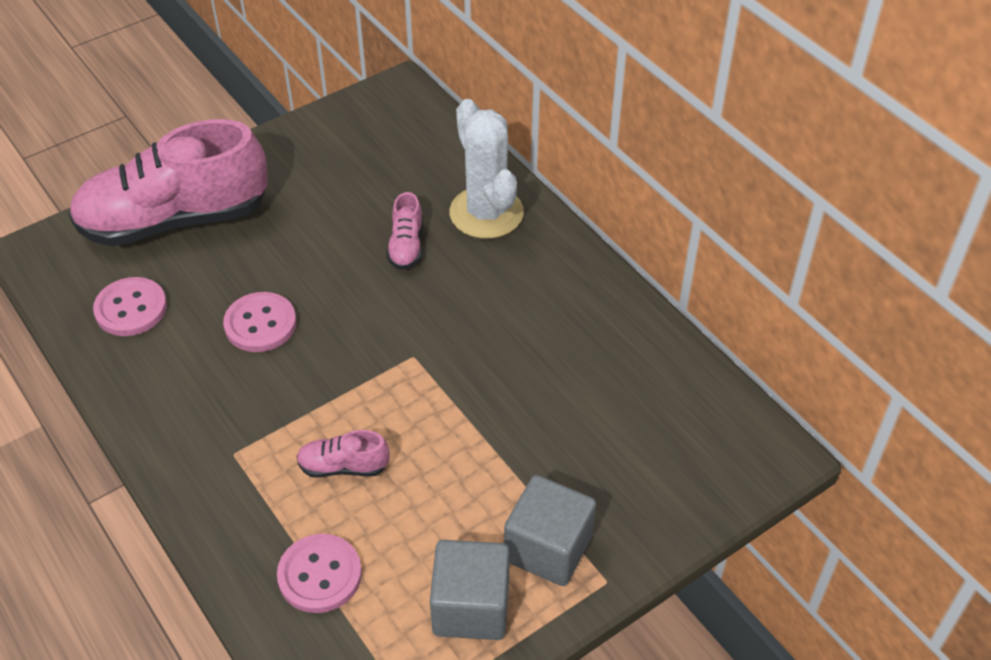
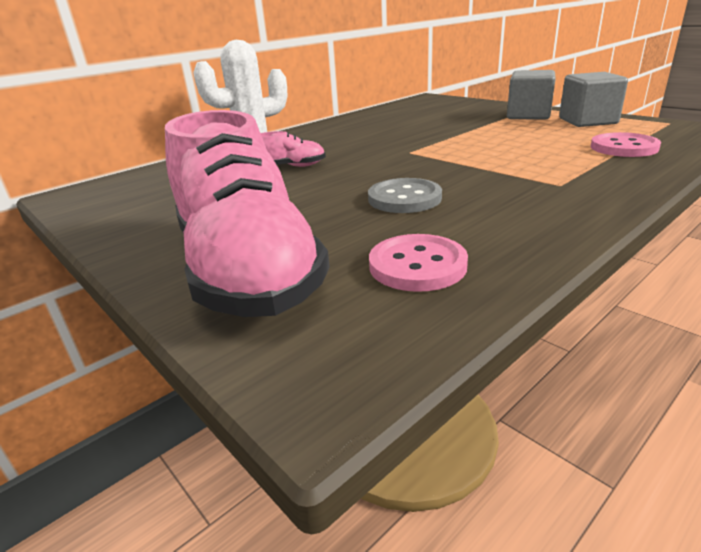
camera: 95 degrees left, 20 degrees down
pink button [223,292,296,352] -> grey button [368,178,442,213]
pink shoe [296,430,390,478] -> none

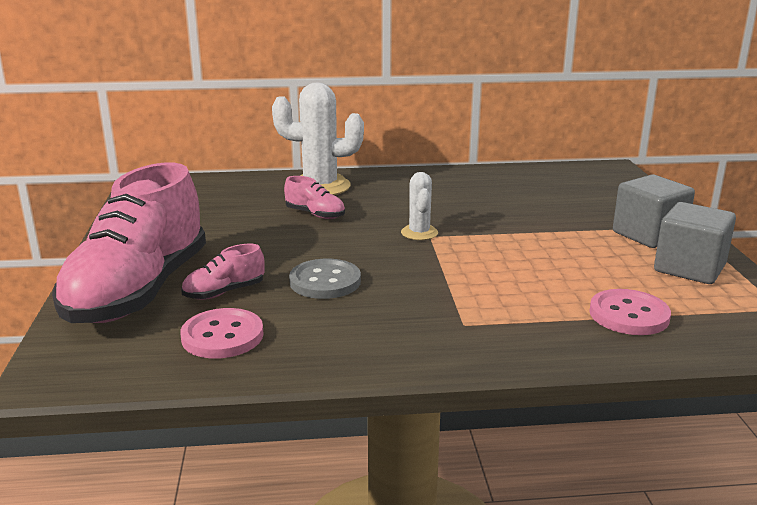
camera: 35 degrees right, 5 degrees down
none -> pink shoe [181,244,265,300]
none -> white cactus [401,172,438,240]

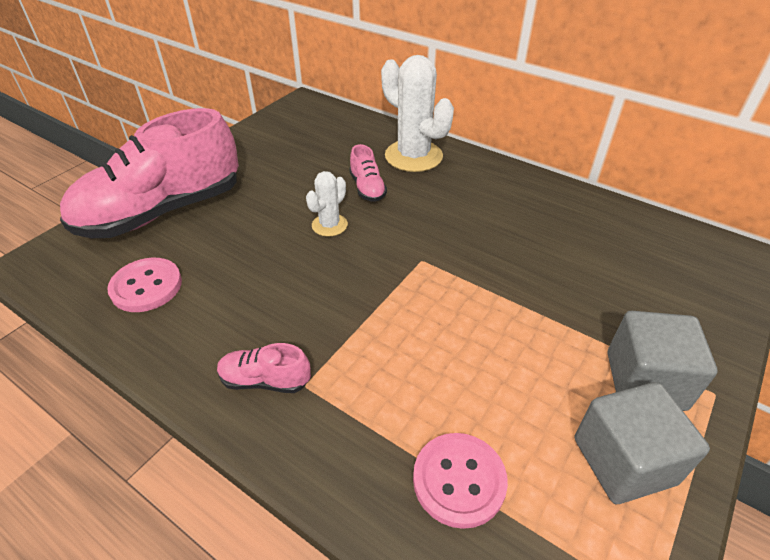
camera: 40 degrees right, 20 degrees up
pink shoe [181,244,265,300] -> pink shoe moved to [217,343,311,393]
grey button [289,259,361,299] -> none
white cactus [401,172,438,240] -> white cactus moved to [306,171,348,237]

